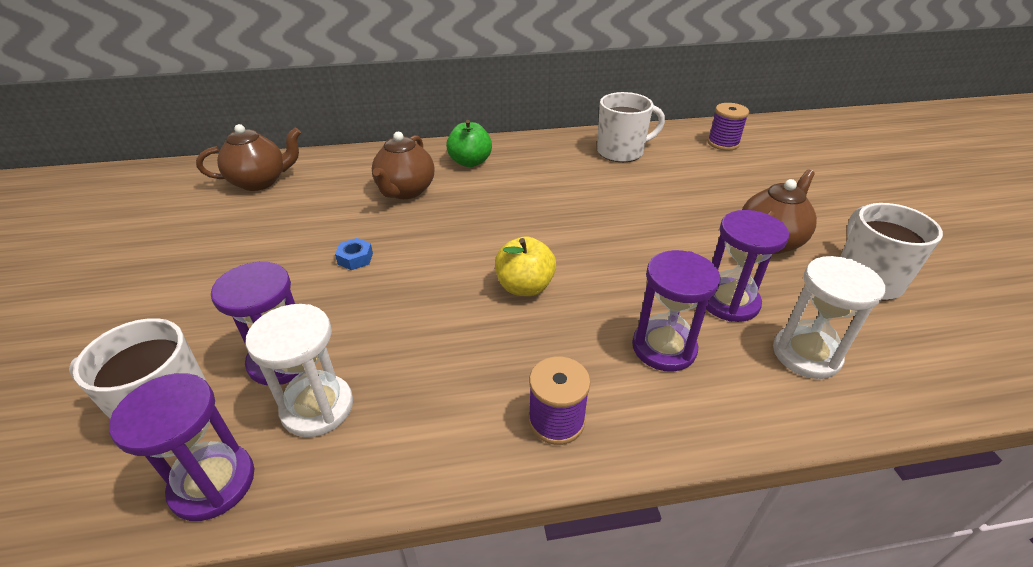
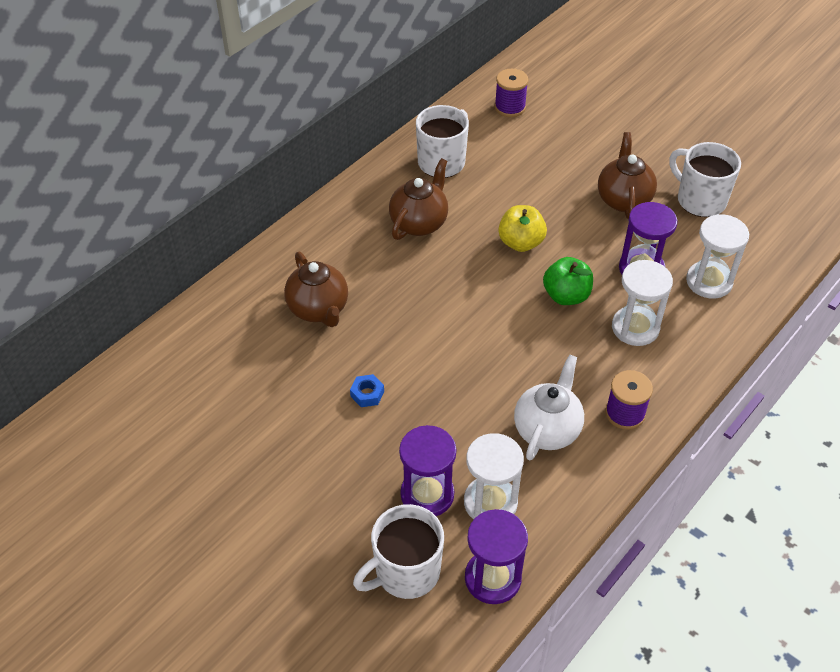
camera: 40 degrees left, 10 degrees up
brown teapot [196,124,301,191] -> brown teapot moved to [389,158,448,240]
green apple [446,120,492,167] -> green apple moved to [543,257,593,305]
yellow apple [495,236,556,296] -> yellow apple moved to [498,205,547,252]
purple hourglass [632,250,720,372] -> white hourglass [612,260,673,346]
none -> white teapot [514,354,584,461]

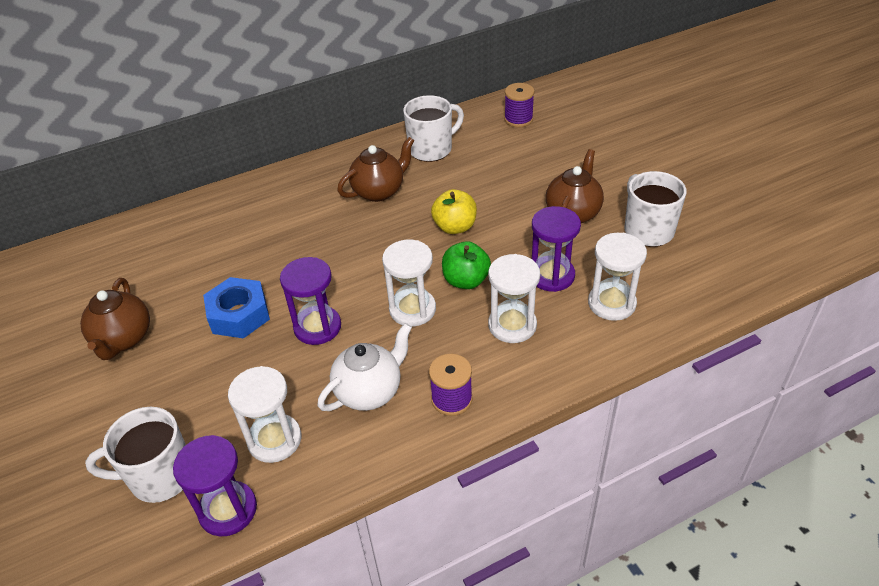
camera: 25 degrees right, 5 degrees down
brown teapot [284,251,348,327] -> brown teapot moved to [80,278,150,360]
blue nut [350,374,384,407] -> blue nut [203,277,270,338], size x2.05
purple hourglass [399,425,456,516] -> purple hourglass moved to [280,257,341,345]
none -> white hourglass [382,240,436,327]

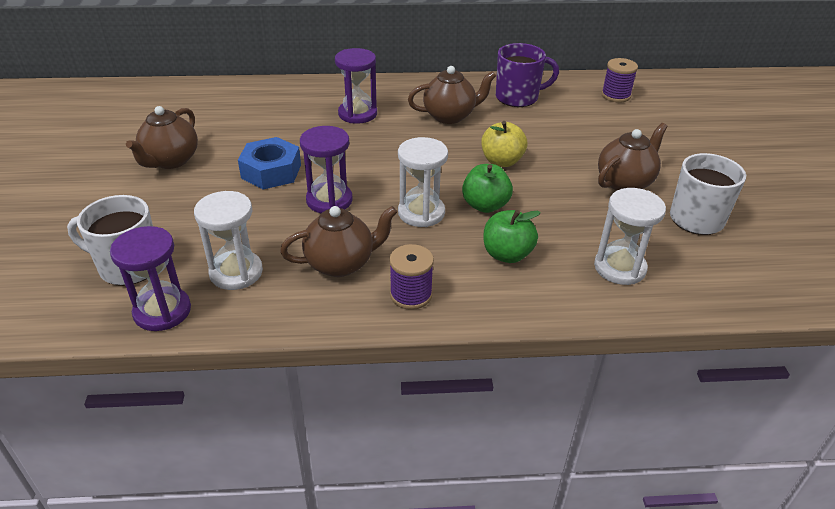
camera: 20 degrees right, 5 degrees down
white teapot [318,323,412,411] -> brown teapot [280,206,397,277]
white mug [403,95,464,162] -> purple mug [496,43,559,107]
white hourglass [488,254,540,343] -> green apple [484,210,541,263]
purple hourglass [532,206,581,292] -> purple hourglass moved to [335,48,377,124]

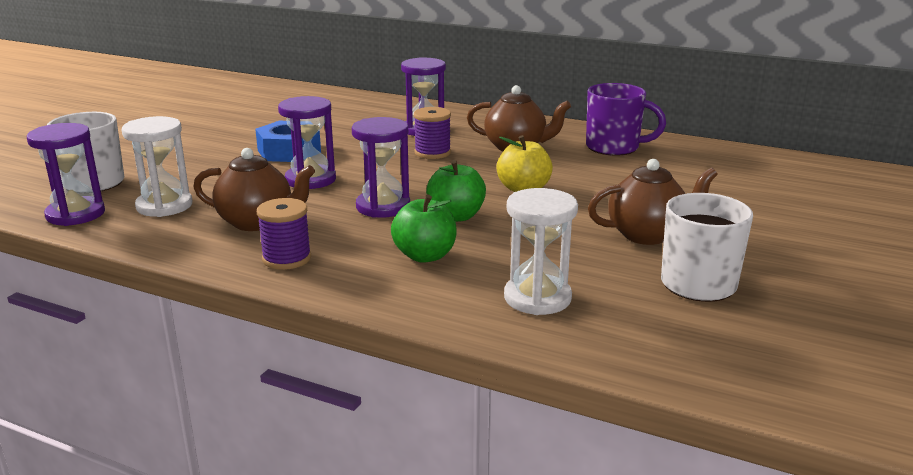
camera: 30 degrees right, 15 degrees down
brown teapot [126,106,198,169] -> none
white hourglass [398,137,448,227] -> purple hourglass [352,117,410,218]
purple spool [601,58,638,103] -> purple spool moved to [414,107,451,159]

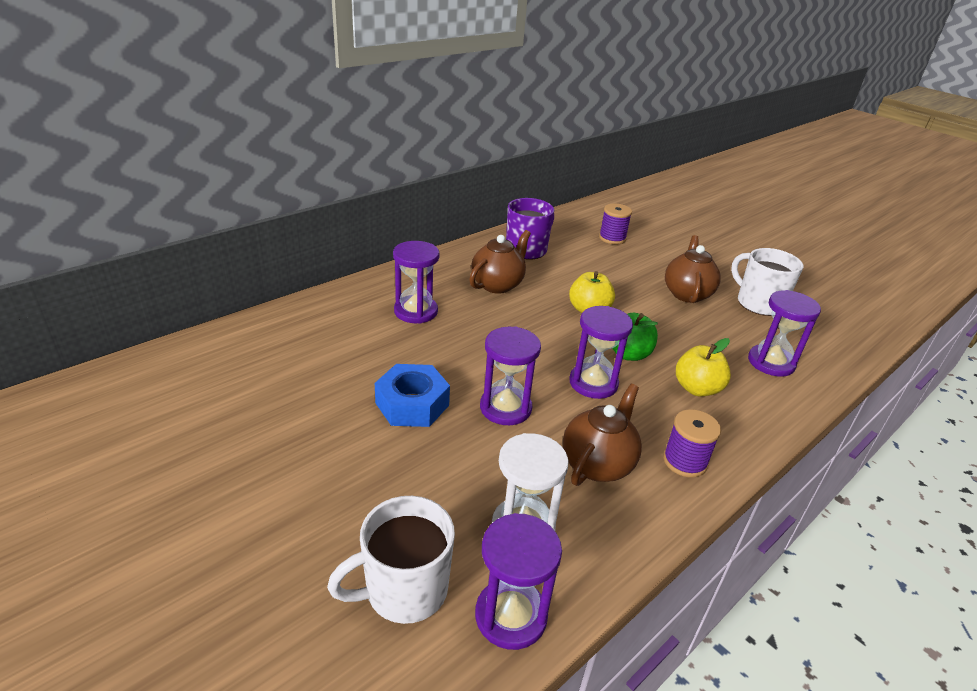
camera: 70 degrees left, 10 degrees up
green apple [391,194,457,263] -> yellow apple [676,338,731,397]
purple spool [414,107,451,159] -> purple spool moved to [599,203,632,244]
white hourglass [504,188,578,315] -> purple hourglass [748,290,821,377]

